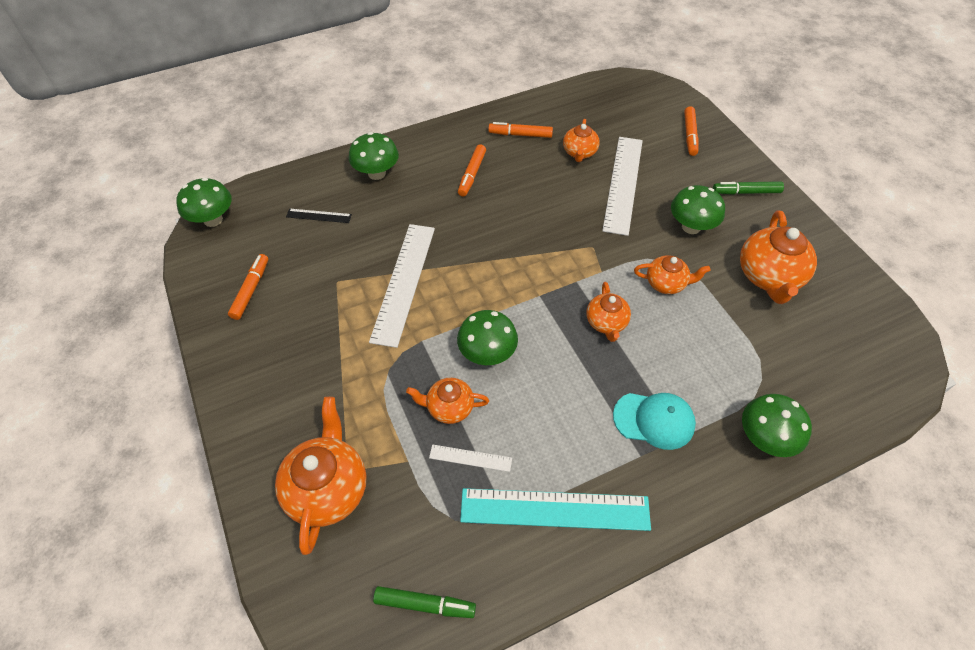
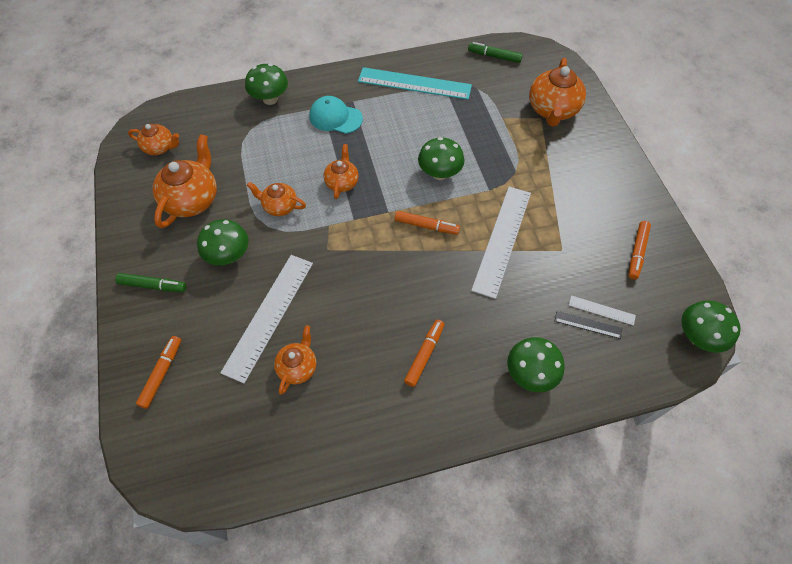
camera: 170 degrees left, 5 degrees up
orange teapot [406,378,489,424] -> orange teapot moved to [128,124,179,155]
white ruler [429,444,512,472] -> white ruler moved to [569,295,636,326]
orange marker [488,122,553,138] -> orange marker moved to [395,211,460,235]

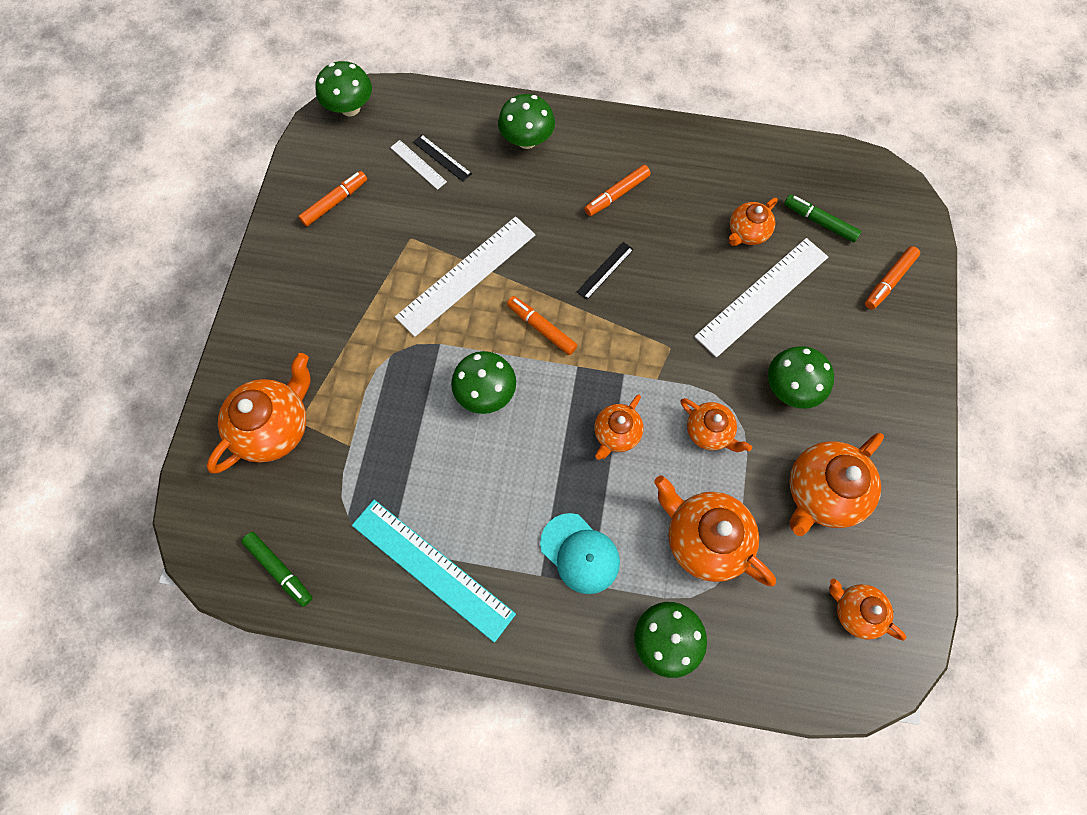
camera: 155 degrees left, 10 degrees up
green marker [115,273,186,292] -> green marker moved to [784,195,861,243]
none -> black ruler [577,242,634,300]
none -> orange teapot [654,475,776,587]

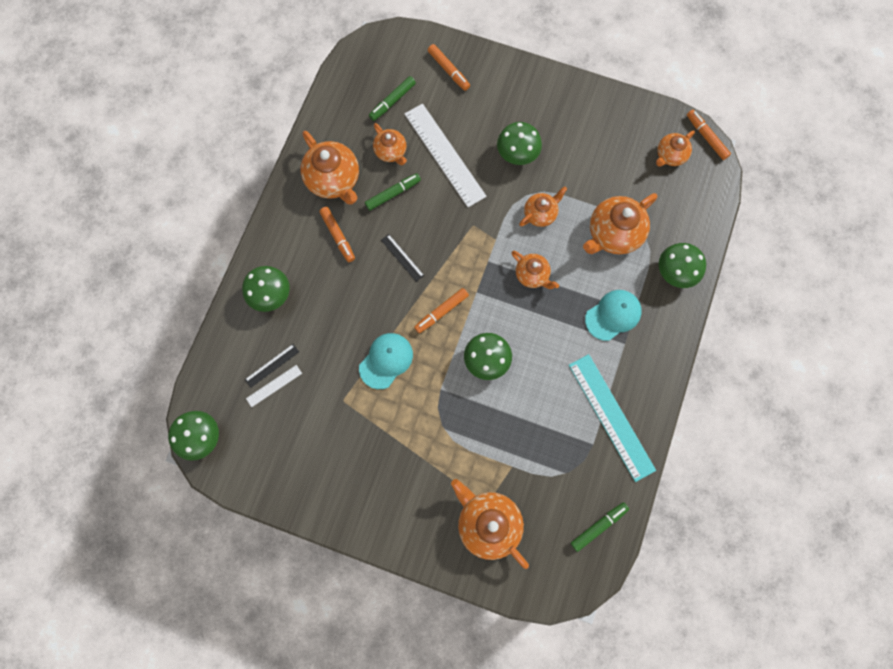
camera: 80 degrees left, 5 degrees up
orange marker [298,171,367,227] -> orange marker moved to [687,110,731,160]
turquoise ruler [352,500,516,643] -> turquoise ruler turned 75 degrees counterclockwise [569,354,656,482]
white ruler [395,216,536,337] -> turquoise cap [359,333,413,389]
orange teapot [789,433,884,536] -> orange teapot moved to [301,131,359,205]
none -> green marker [365,173,421,211]

